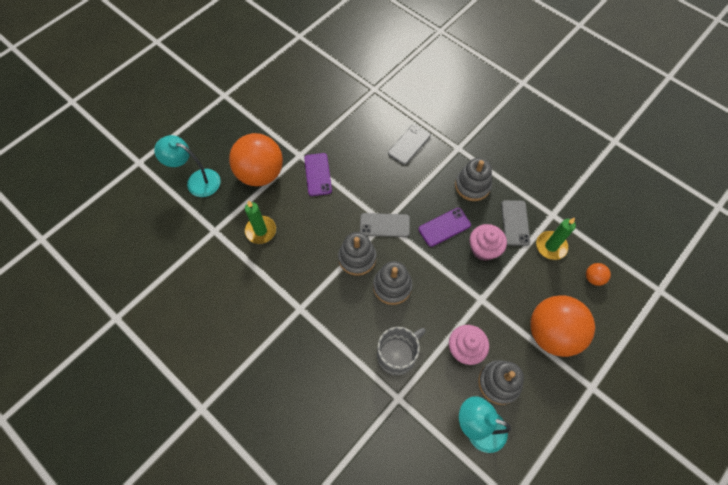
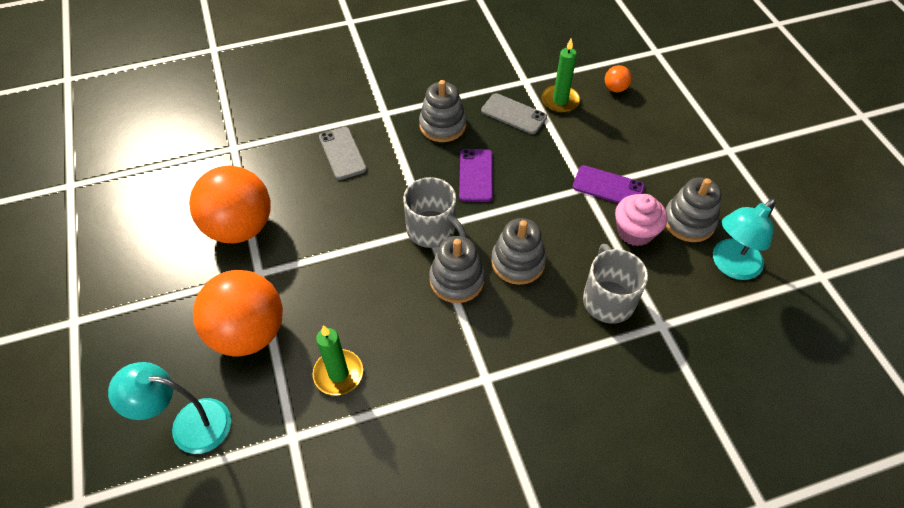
camera: 60 degrees left, 10 degrees down
turquoise lamp [154,135,221,197] -> turquoise lamp turned 45 degrees clockwise [108,362,231,454]
purple phone [304,153,332,196] -> purple phone moved to [573,165,645,203]
grey phone [360,213,410,237] -> grey mug [403,177,466,248]
pink cupcake [470,224,507,261] -> none
orange ball [530,295,595,357] -> orange ball moved to [189,166,271,243]

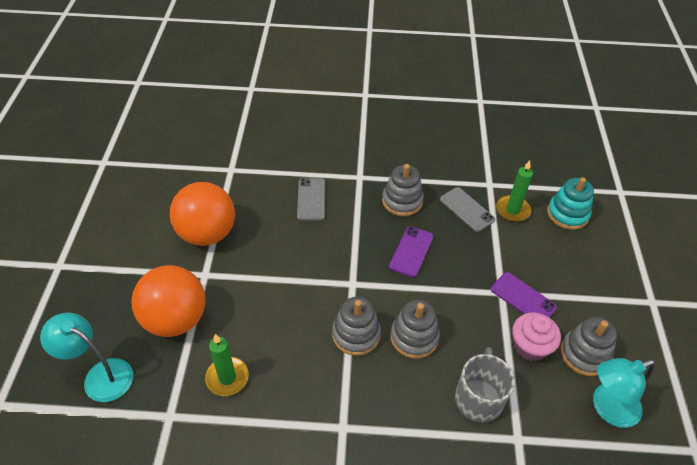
camera: 20 degrees right, 5 degrees down
grey mug [403,177,466,248] -> none
orange ball [605,65,632,92] -> turquoise stacking toy [547,177,594,230]

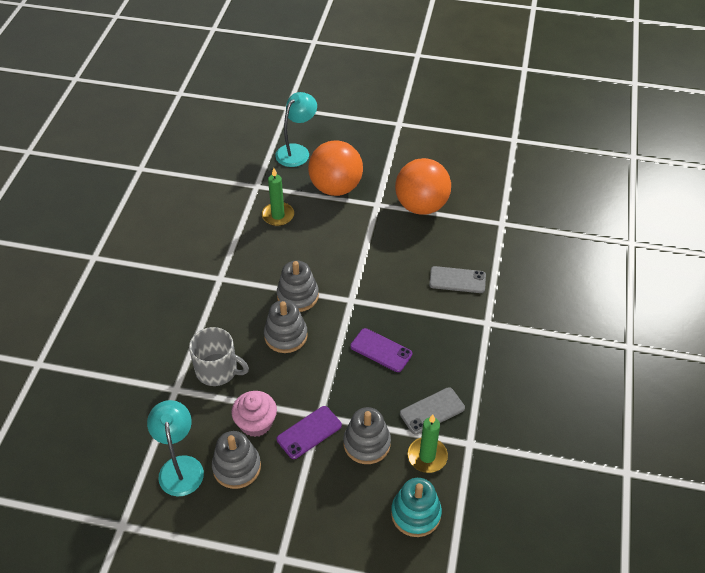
camera: 100 degrees right, 0 degrees up
grey stacking toy [382,164,424,216] -> grey stacking toy moved to [343,407,391,464]

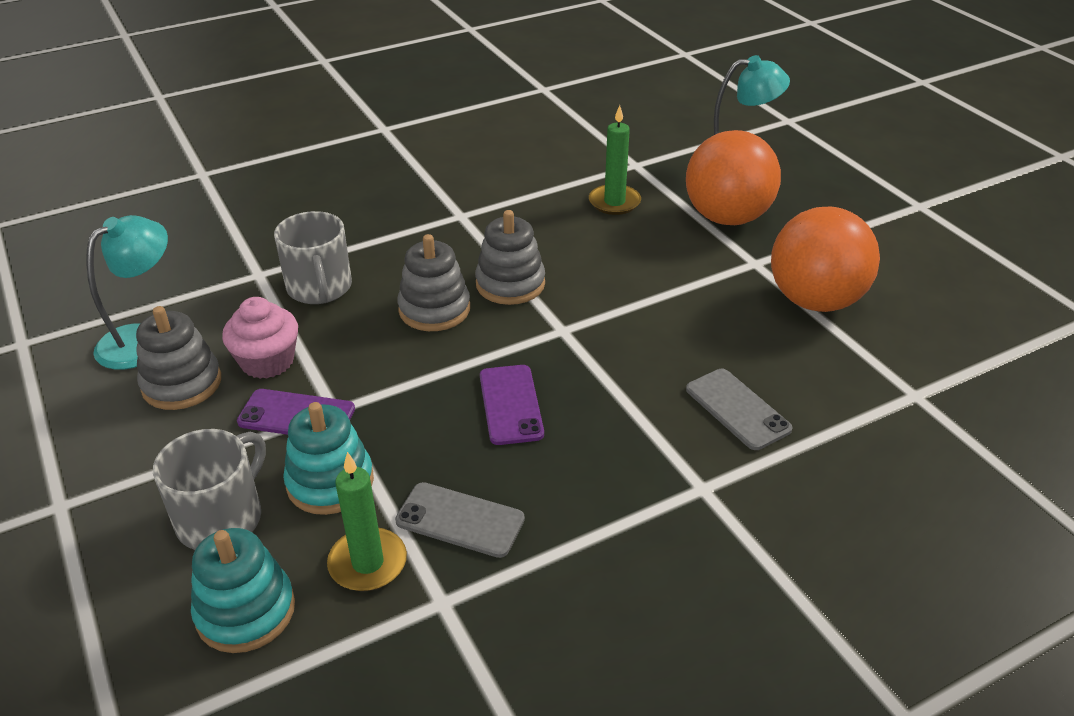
camera: 50 degrees right, 10 degrees down
grey stacking toy [343,407,391,464] -> turquoise stacking toy [283,402,374,515]
none -> grey mug [153,429,266,550]

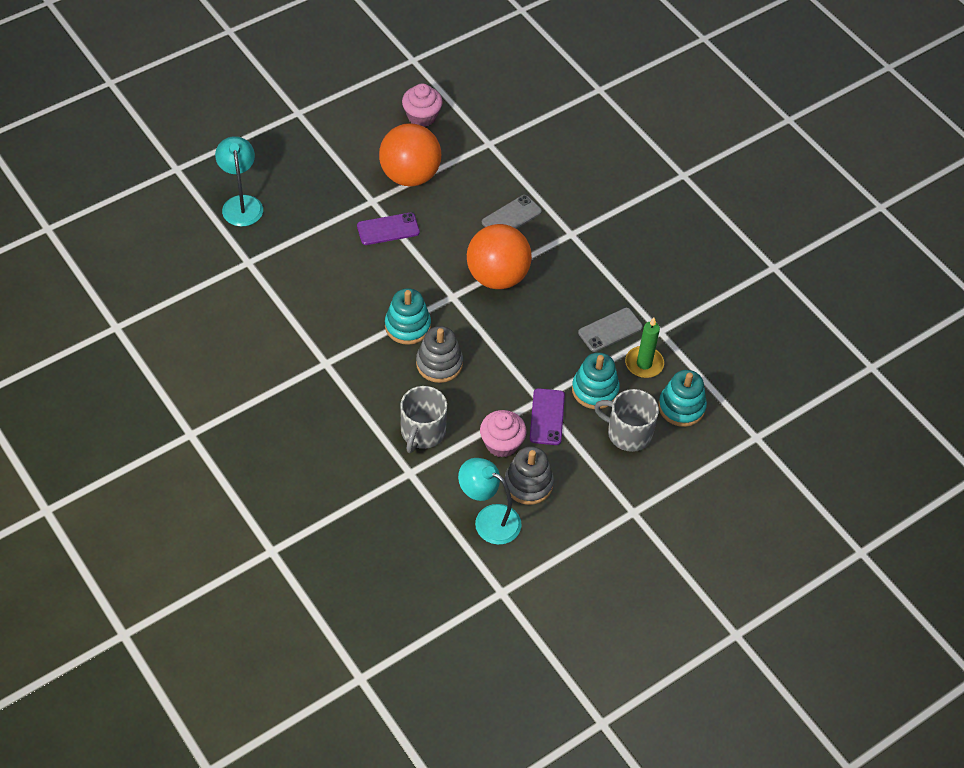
camera: 100 degrees left, 15 degrees up
grey mug [274,211,352,304] -> grey mug turned 135 degrees clockwise [400,386,447,453]
grey phone [395,482,525,558] -> grey phone turned 45 degrees clockwise [578,308,643,352]
grey stacking toy [475,210,545,305] -> turquoise stacking toy [385,288,431,345]
purple phone [480,365,544,445] -> purple phone moved to [357,212,420,245]
green candle [589,105,641,215] -> none
orange ball [686,130,781,225] -> orange ball moved to [467,224,532,289]
none -> pink cupcake [402,83,443,127]

